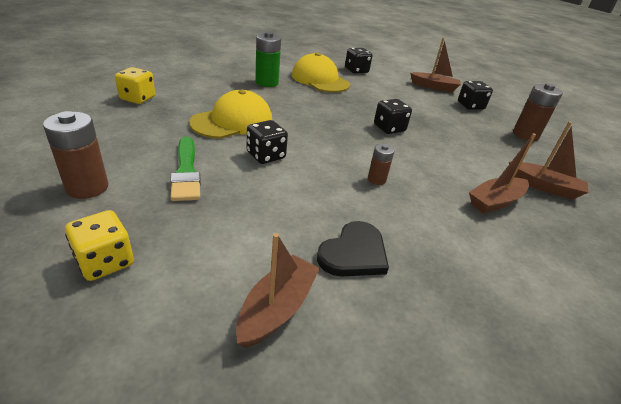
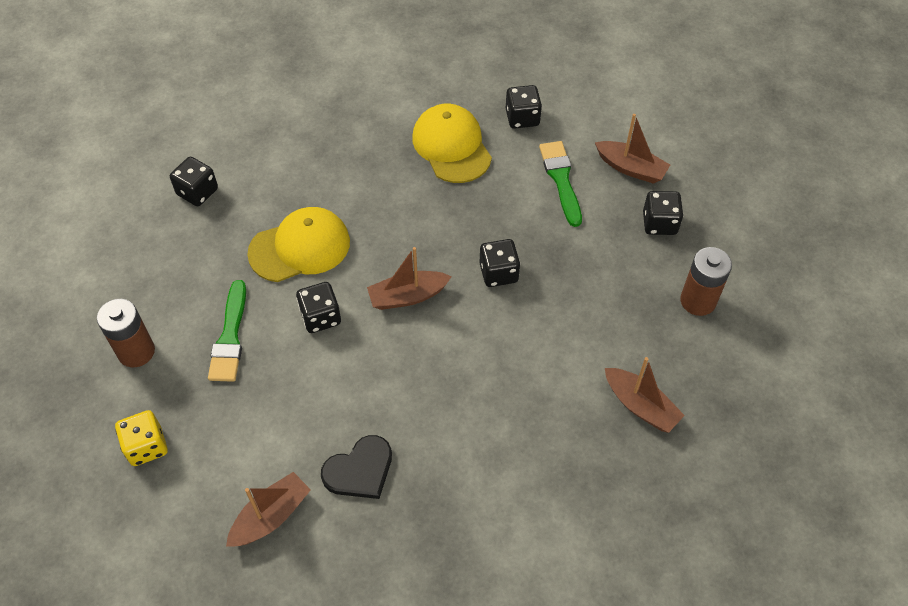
camera: 20 degrees right, 20 degrees up
yellow dice [115,67,155,104] -> black dice [170,157,218,206]
green battery [255,31,281,87] -> none
brown battery [368,144,395,185] -> none
brown boat [469,133,536,214] -> brown boat moved to [367,247,452,310]
none -> green brush [539,141,582,227]

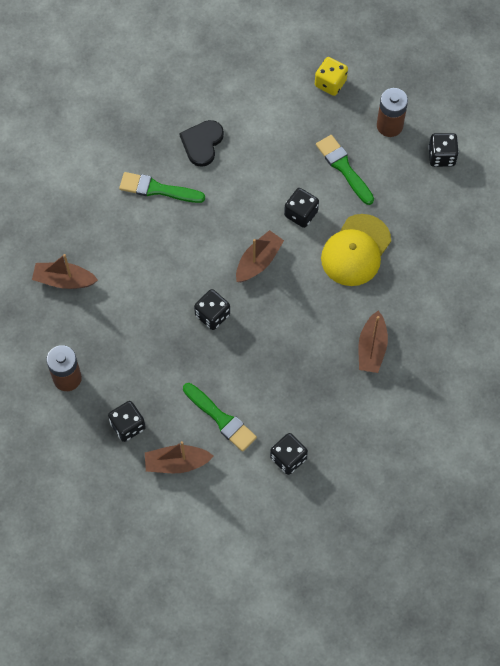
camera: 145 degrees right, 10 degrees up
black dice [170,157,218,206] -> black dice moved to [428,133,459,167]
brown boat [226,472,311,547] -> brown boat moved to [359,311,388,373]
yellow cap [412,104,492,183] -> none
none -> green brush [119,172,205,203]

